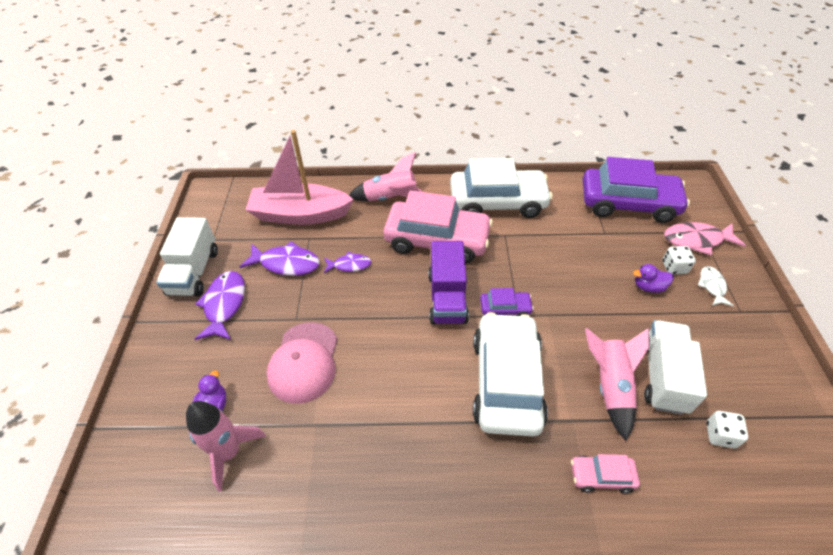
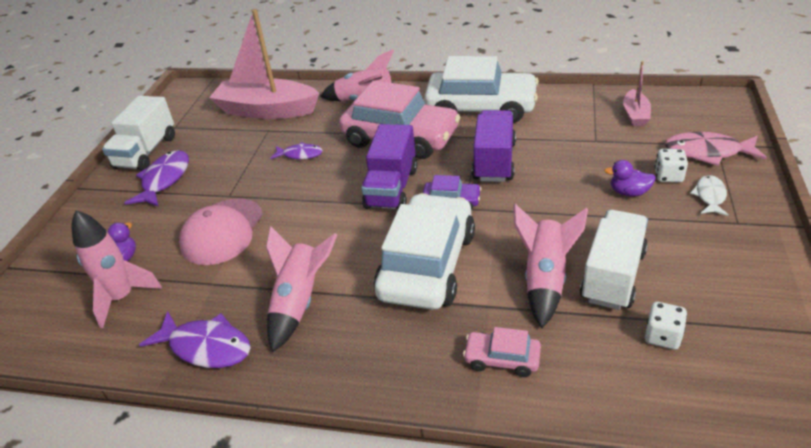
camera: 15 degrees right, 10 degrees down
purple fish [239,241,320,276] -> purple fish moved to [139,311,251,368]
purple car [583,157,690,223] -> pink boat [623,61,651,126]
none -> pink rocket [266,226,337,352]
none -> purple truck [472,110,516,182]

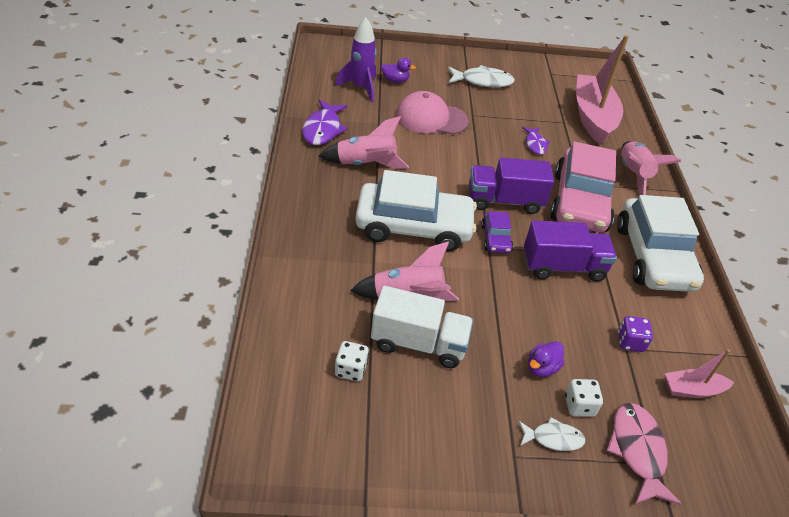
camera: 70 degrees right, 5 degrees up
pink rocket [72,210,162,328] -> purple rocket [335,17,377,102]
white truck [102,96,175,171] -> none
purple fish [125,150,189,207] -> white fish [448,65,515,88]
pink car [463,327,541,377] -> none
purple duck [604,160,656,196] -> purple duck turned 135 degrees counterclockwise [528,341,565,377]
none -> purple dice [618,316,653,352]

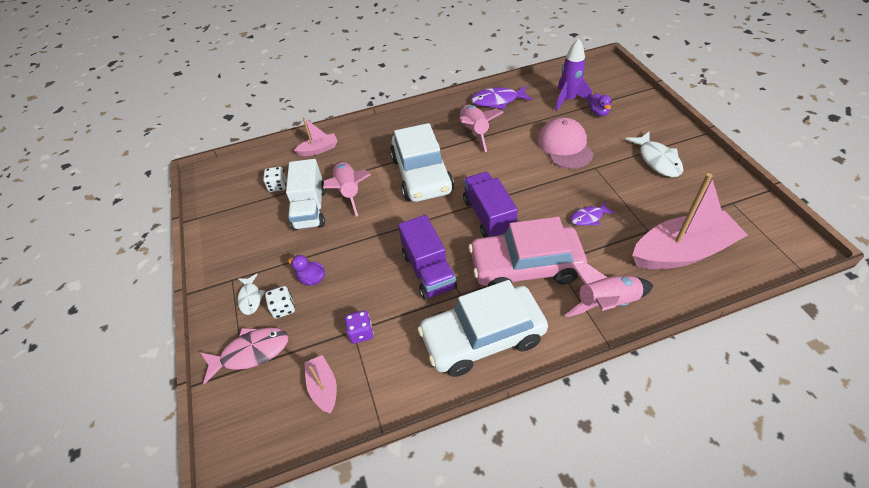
camera: 80 degrees right, 5 degrees up
purple car [481,211,513,253] -> none
none -> pink boat [294,117,338,156]

